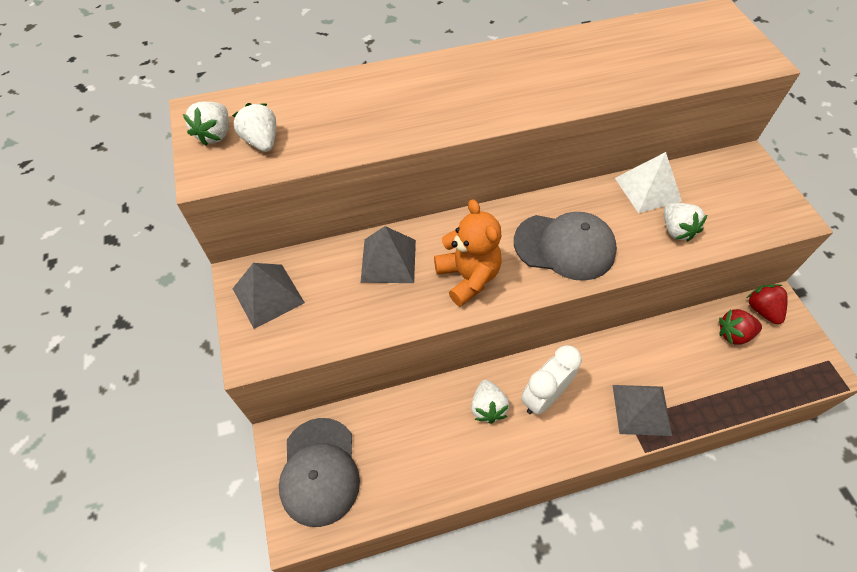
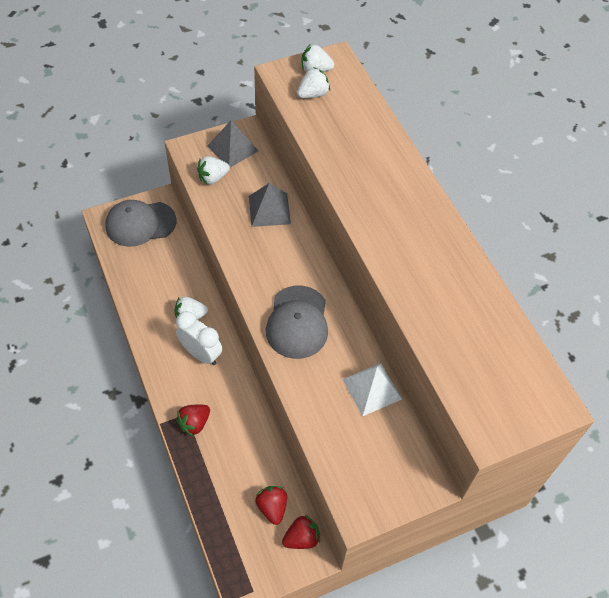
camera: 80 degrees right, 0 degrees up
orange teddy bear [434,199,502,307] -> none
grey pyramid [612,385,672,436] -> red strawberry [176,404,210,437]
white strawberry [664,203,707,242] -> white strawberry moved to [197,156,230,185]

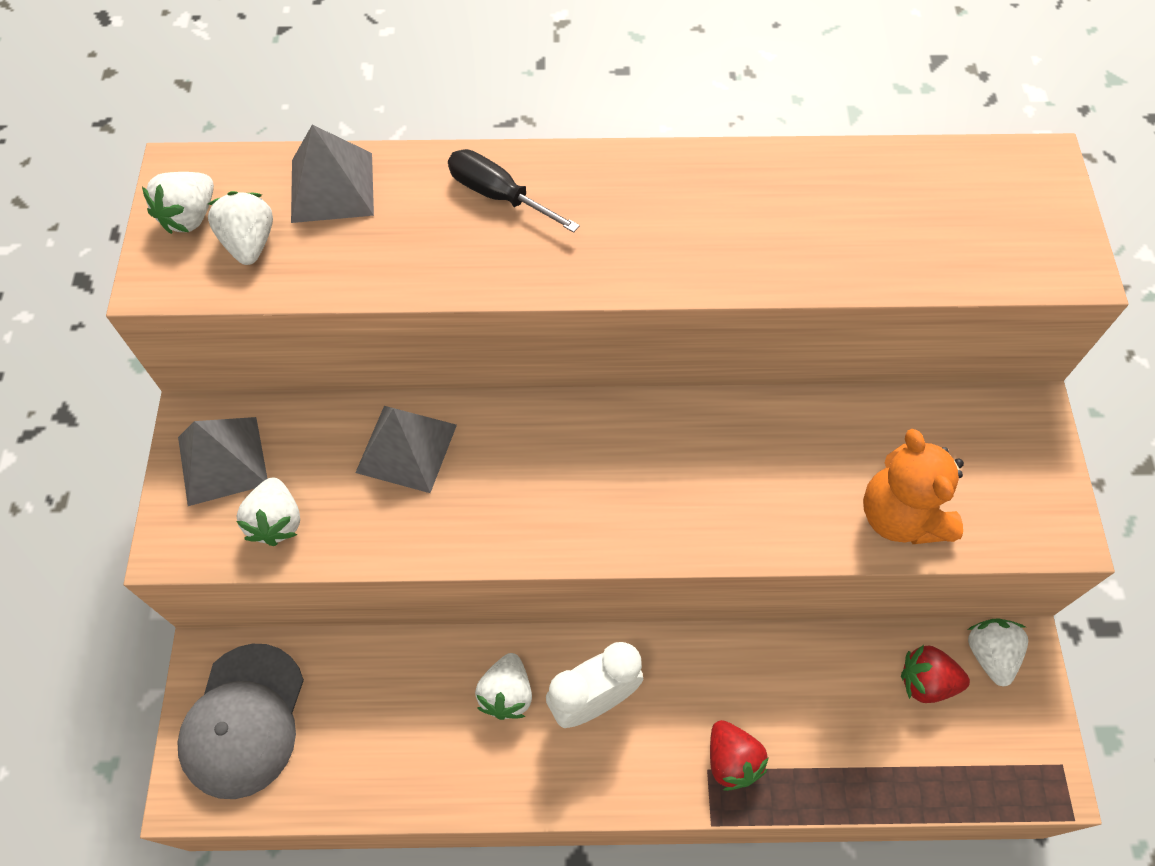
camera: 65 degrees left, 5 degrees up
grey cap [266,285,328,359] -> none
red strawberry [282,515,320,549] -> white strawberry [968,618,1028,687]
white pyramid [342,363,402,416] -> none
none -> grey pyramid [291,125,374,223]
none -> black screwdriver [448,149,580,233]
none -> orange teddy bear [863,429,964,544]

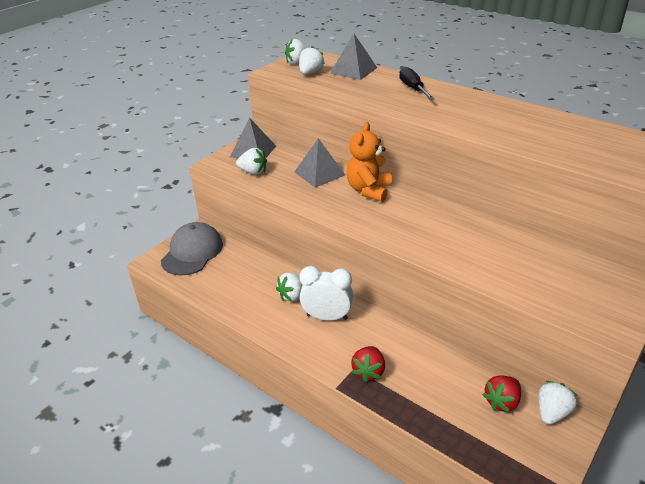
camera: 40 degrees right, 25 degrees down
grey cap [177,644,304,799] -> grey cap turned 150 degrees clockwise [161,222,223,275]
white strawberry [236,477,300,546] -> white strawberry turned 105 degrees counterclockwise [236,148,267,175]
orange teddy bear [863,429,964,544] -> orange teddy bear moved to [346,122,392,202]
red strawberry [901,645,970,703] -> red strawberry turned 90 degrees counterclockwise [482,375,521,413]

